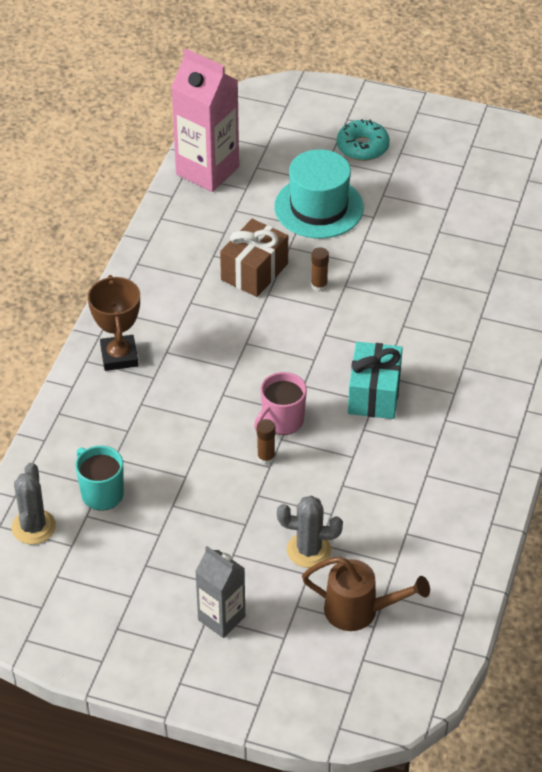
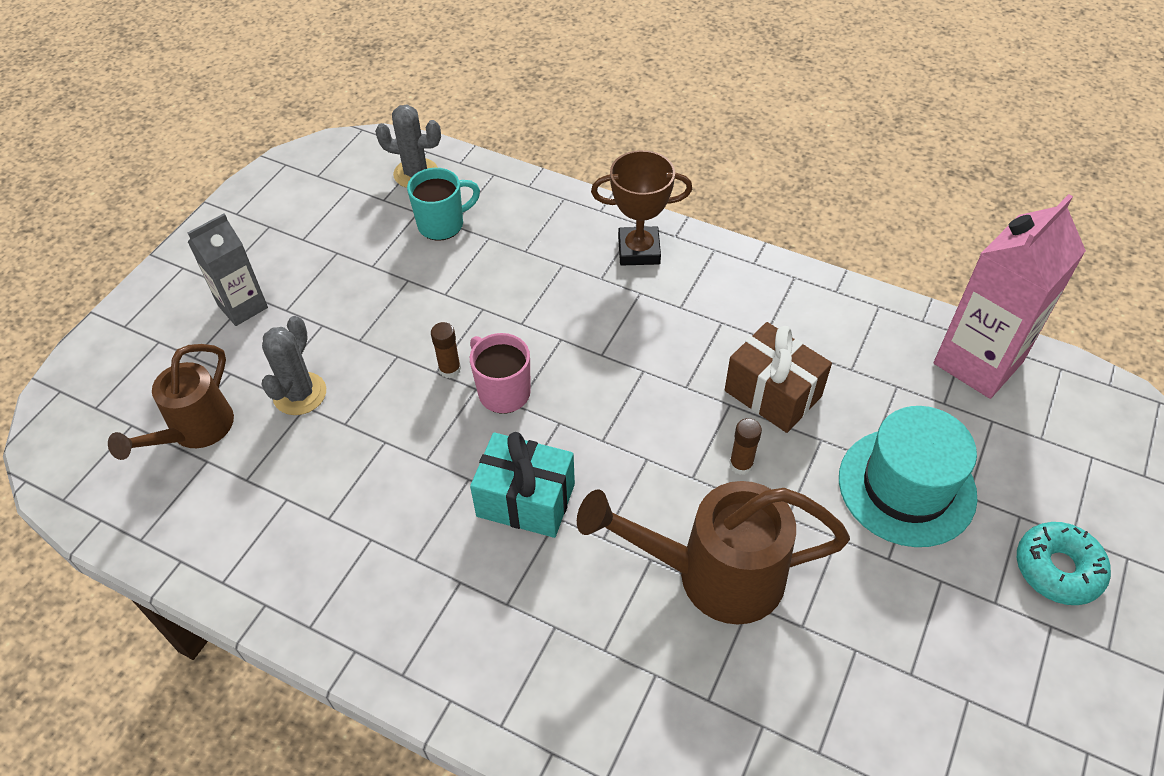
camera: 100 degrees right, 5 degrees up
none -> brown watering can [577,481,850,624]

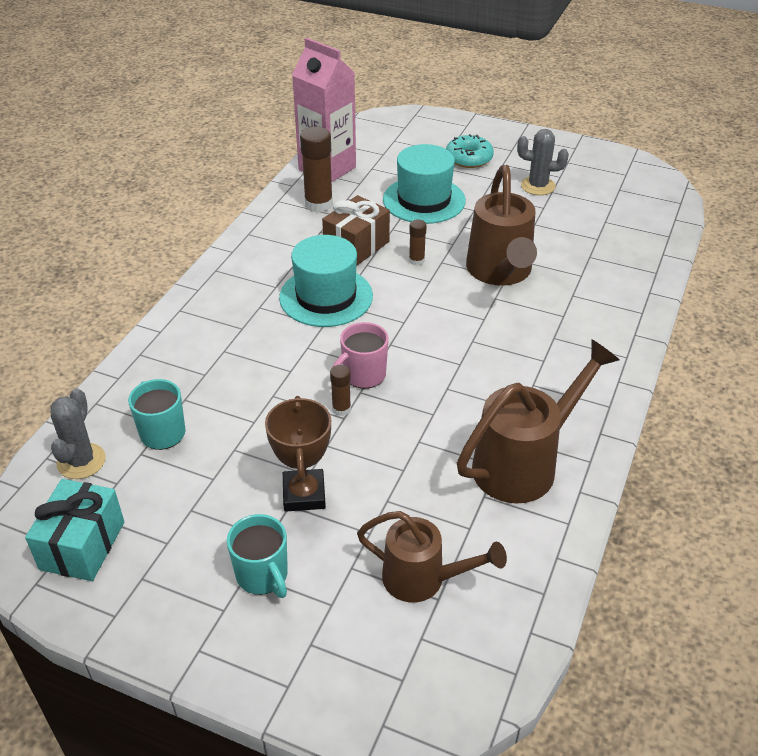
camera: 95 degrees left, 10 degrees down
grey carton [187,214,268,326] -> turquoise mug [227,514,288,598]
grey cactus [261,316,326,415] -> grey cactus moved to [517,129,569,195]
turquoise gift [470,432,575,538] -> turquoise gift moved to [25,479,124,581]
brown trophy [591,150,692,266] -> brown trophy moved to [265,396,331,512]
none -> turquoise hat [279,235,373,327]
none -> brown glue stick [300,127,333,212]
none -> brown watering can [457,339,619,503]

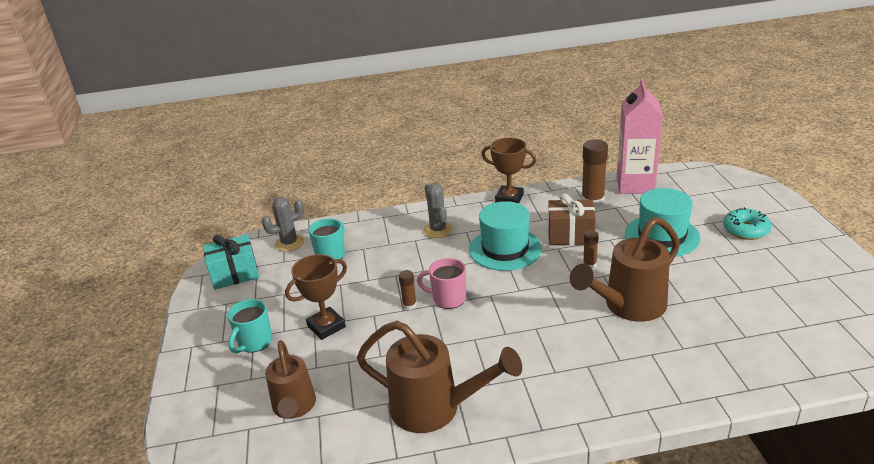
camera: 60 degrees right, 10 degrees down
grey cactus [517,129,569,195] -> grey cactus moved to [424,183,453,238]
none -> brown trophy [481,137,536,203]

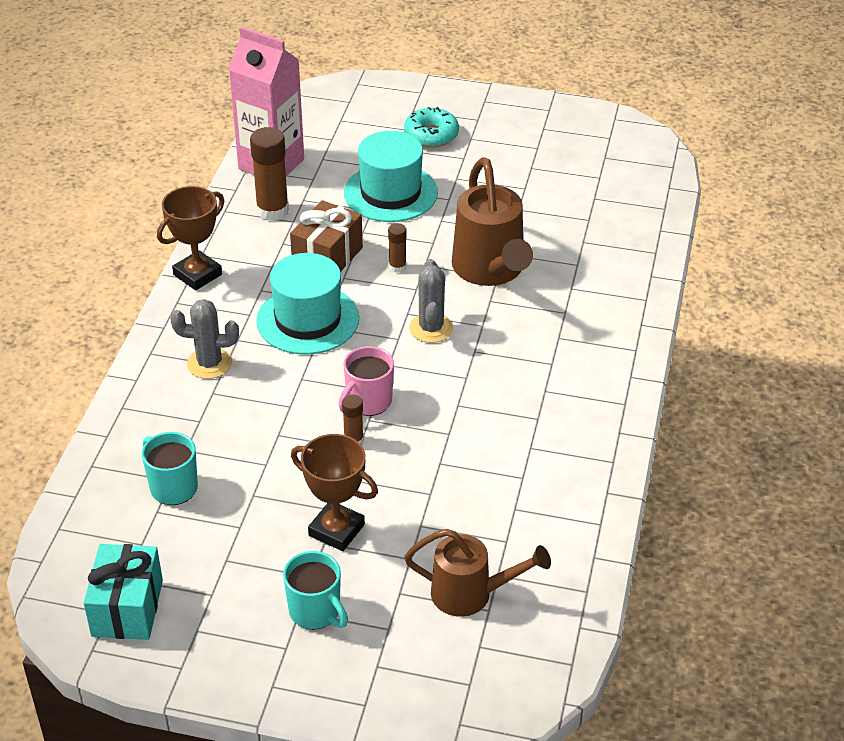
camera: 70 degrees left, 10 degrees up
grey cactus [262,197,304,252] -> grey cactus moved to [409,259,453,343]
brown trophy [285,254,347,340] -> brown trophy turned 45 degrees counterclockwise [291,434,378,551]
brown watering can [357,321,522,433] -> none

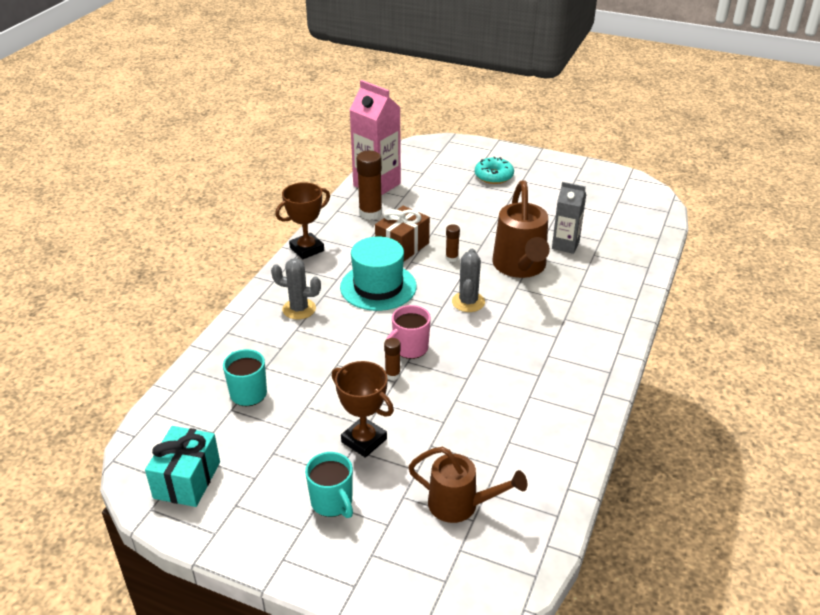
camera: 10 degrees right, 5 degrees down
turquoise hat [344,131,438,222] -> none
none -> grey carton [552,182,586,254]

